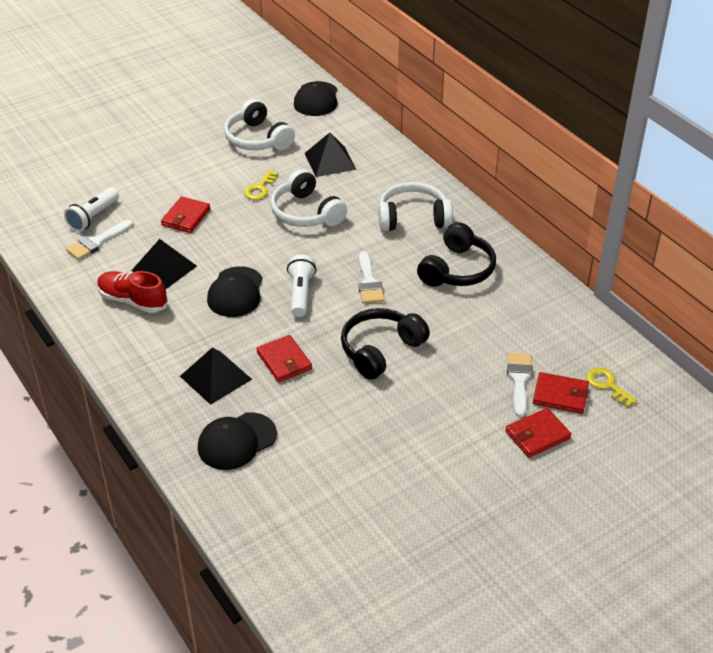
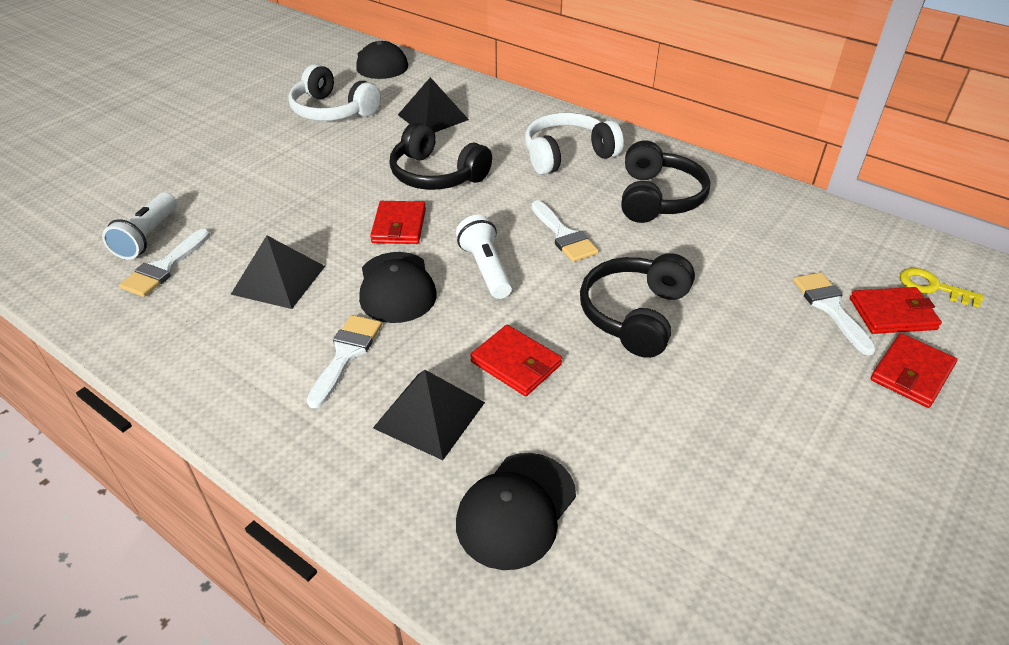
camera: 20 degrees left, 0 degrees up
red shoe [97,271,168,313] -> none
red wallet [161,196,210,233] -> red wallet moved to [370,201,426,244]
yellow key [244,170,278,200] -> none
white headphones [270,169,347,227] -> black headphones [389,122,492,190]
none -> white brush [307,315,382,409]

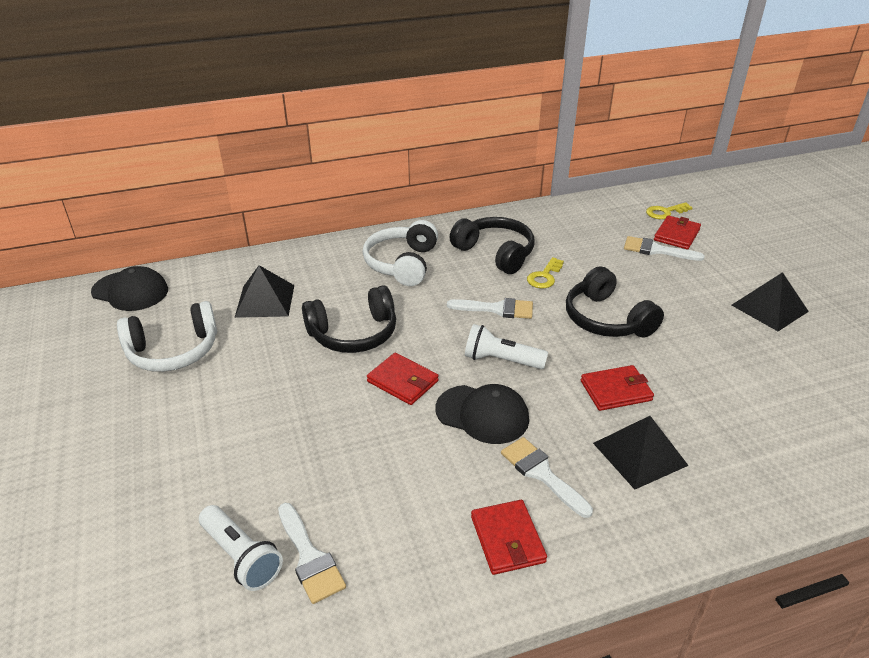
camera: 55 degrees left, 5 degrees down
black pyramid [231,236,325,309] -> black pyramid moved to [732,272,809,331]
black cap [456,453,576,570] -> none
red wallet [870,333,958,408] -> red wallet moved to [471,500,547,575]
none -> yellow key [527,257,564,288]

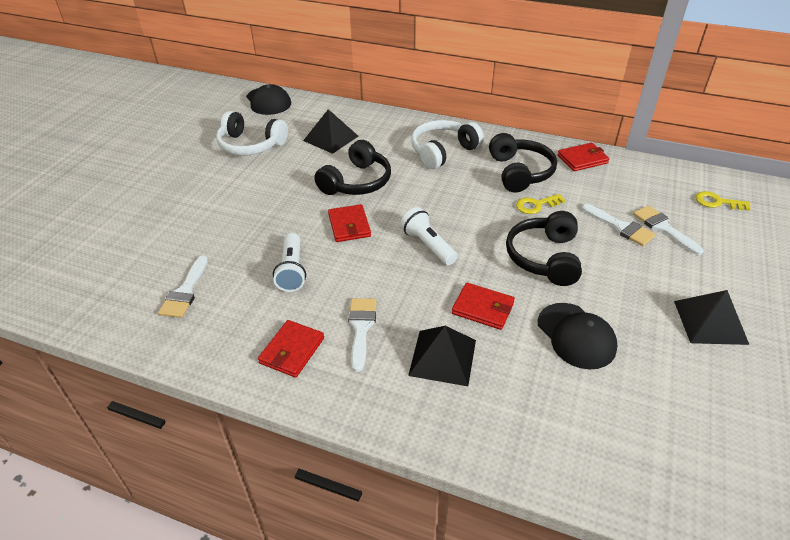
camera: 40 degrees right, 5 degrees up
white flashlight [199,505,283,591] -> white flashlight moved to [273,233,306,292]
black headphones [302,285,396,353] -> black headphones turned 75 degrees counterclockwise [314,140,391,195]
black cap [436,384,529,444] -> black cap moved to [538,303,617,370]
white brush [447,298,533,319] -> white brush moved to [582,204,656,246]
red wallet [654,215,701,249] -> red wallet moved to [557,143,609,171]

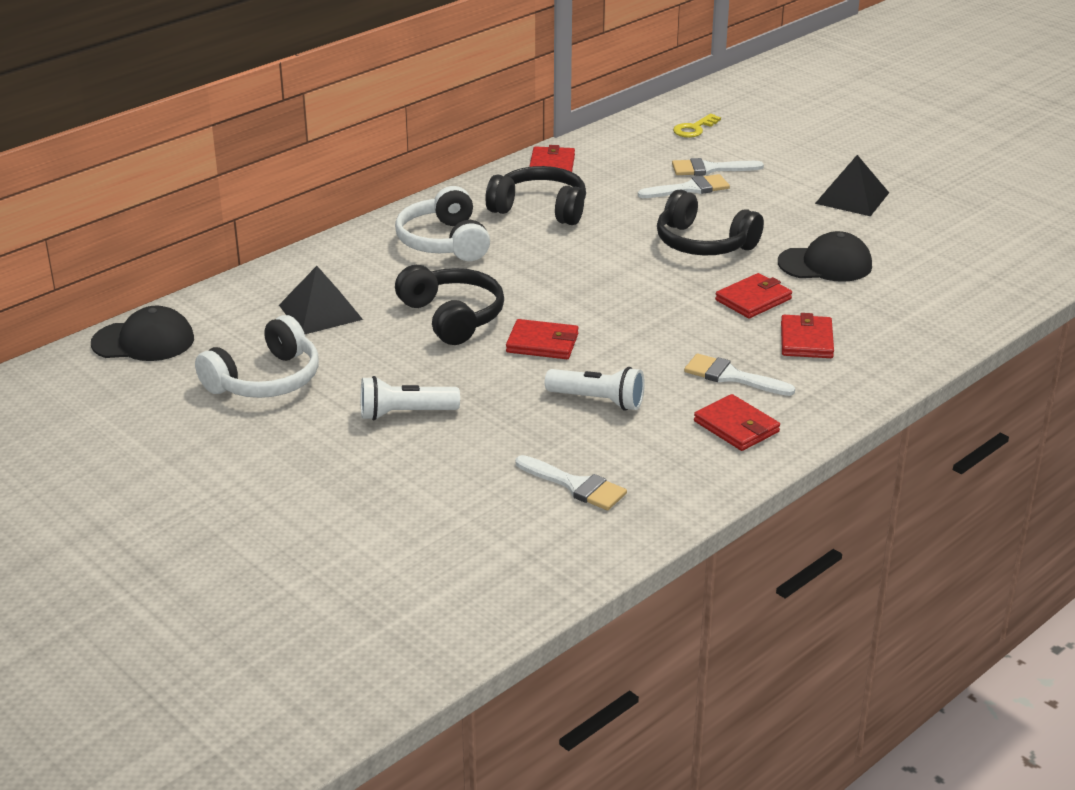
camera: 65 degrees left, 10 degrees down
white flashlight [400,207,458,265] -> white flashlight moved to [361,376,460,420]
black pyramid [408,326,476,386] -> red wallet [781,313,834,358]
yellow key [516,194,565,214] -> none

